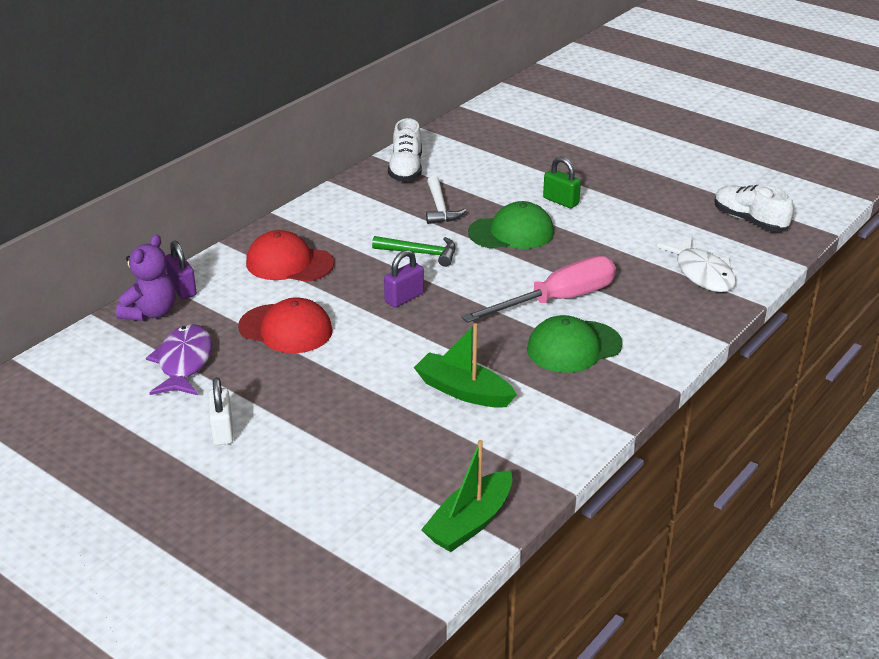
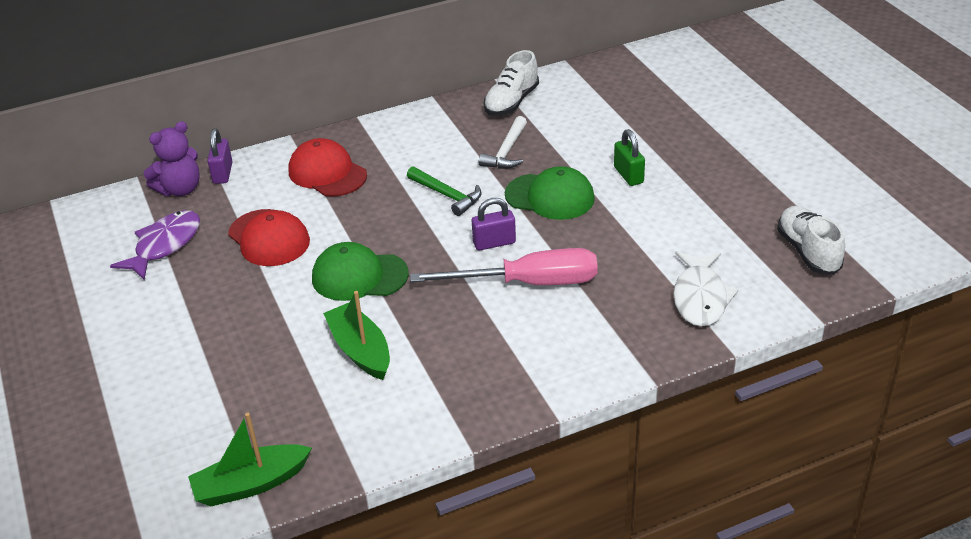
camera: 30 degrees right, 5 degrees up
white padlock [208,377,233,445] -> none
purple padlock [384,250,424,307] -> purple padlock moved to [472,198,516,250]
green cap [527,315,623,373] -> green cap moved to [312,242,409,301]

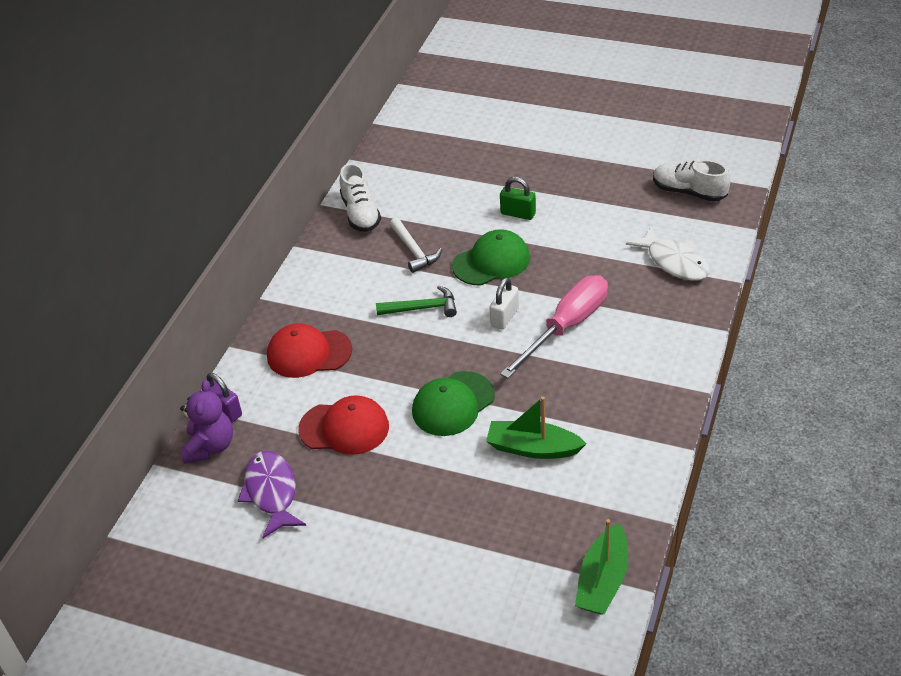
camera: 45 degrees left, 5 degrees up
purple padlock [472,198,516,250] -> white padlock [490,277,519,329]

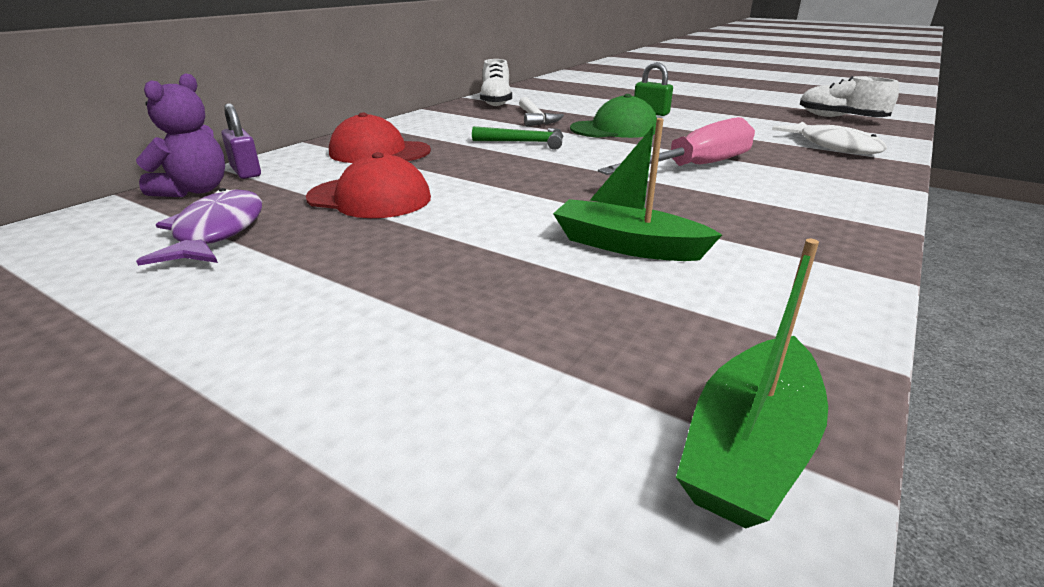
camera: 10 degrees right, 15 degrees down
green cap [412,371,495,436] -> none
white padlock [490,277,519,329] -> none

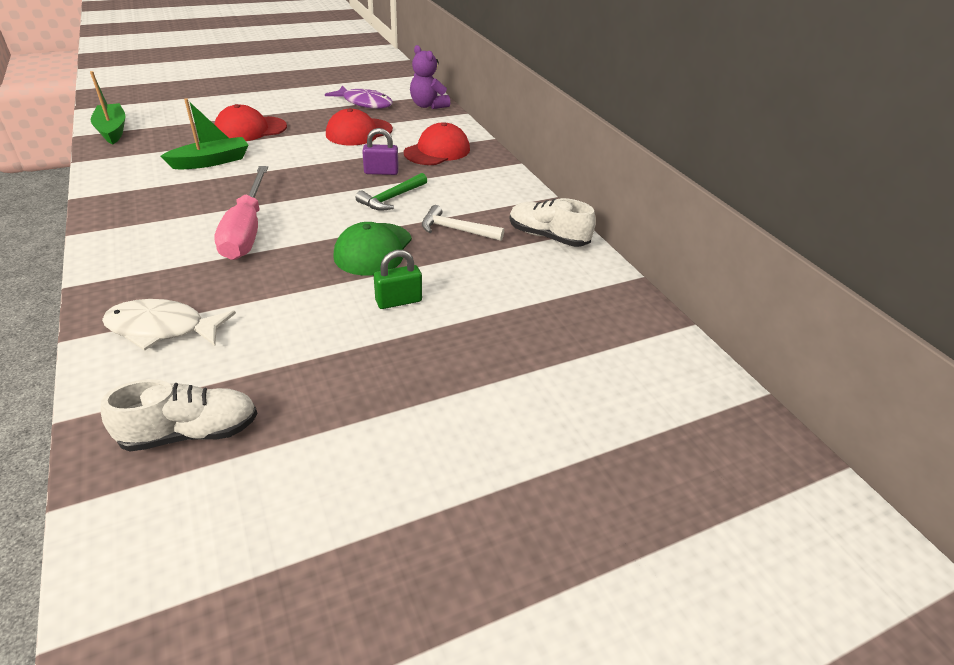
camera: 120 degrees right, 10 degrees up
purple padlock [222,103,261,179] -> purple padlock moved to [362,128,399,175]
none -> red cap [214,104,287,141]

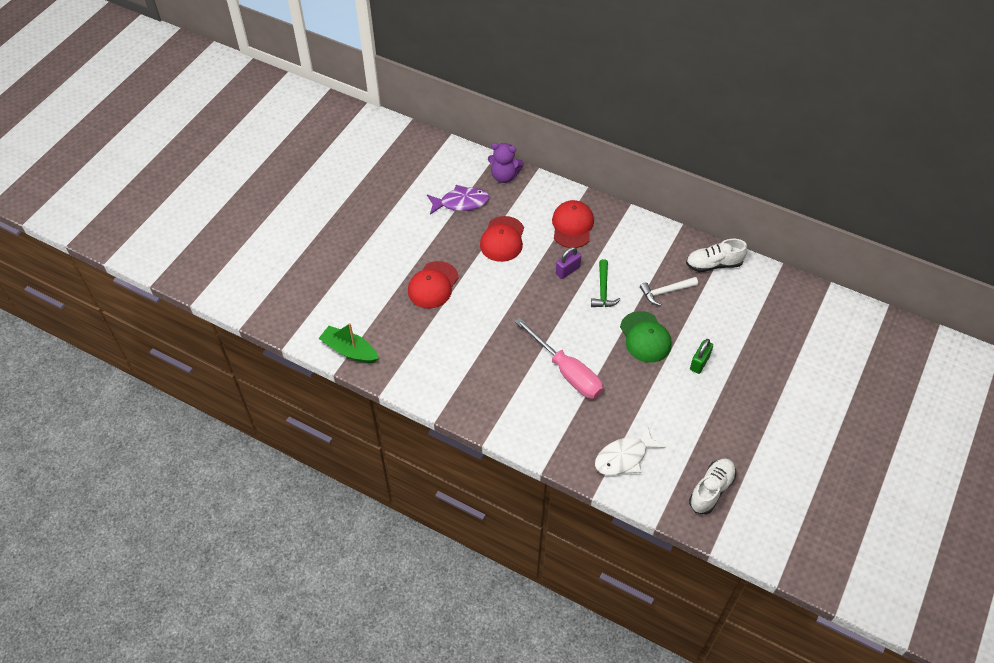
camera: 35 degrees left, 15 degrees up
green boat [160,98,249,169] -> none

